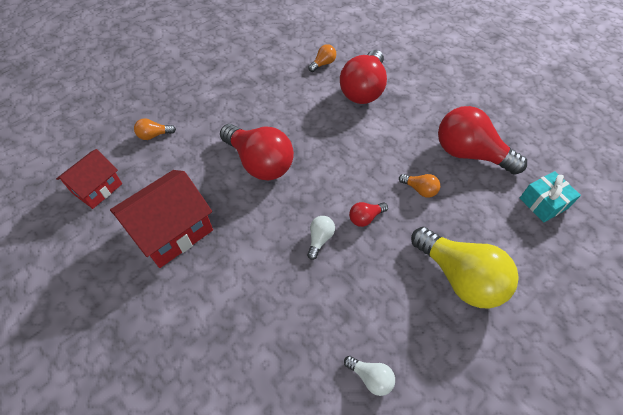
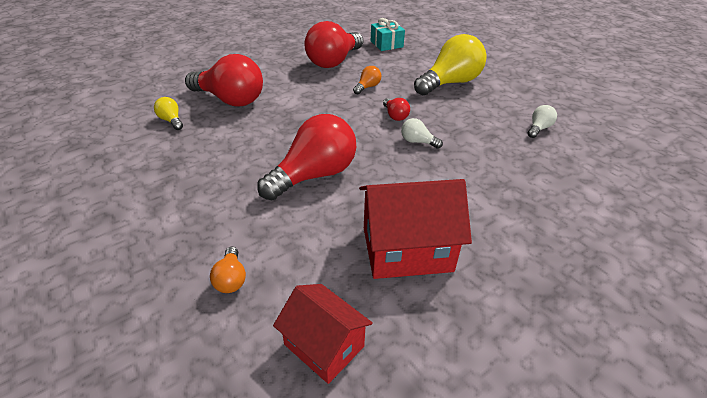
camera: 85 degrees left, 15 degrees down
red house [110,170,213,268] -> red house turned 60 degrees counterclockwise [359,179,472,279]
orange light bulb [308,44,336,72] -> yellow light bulb [154,97,183,130]

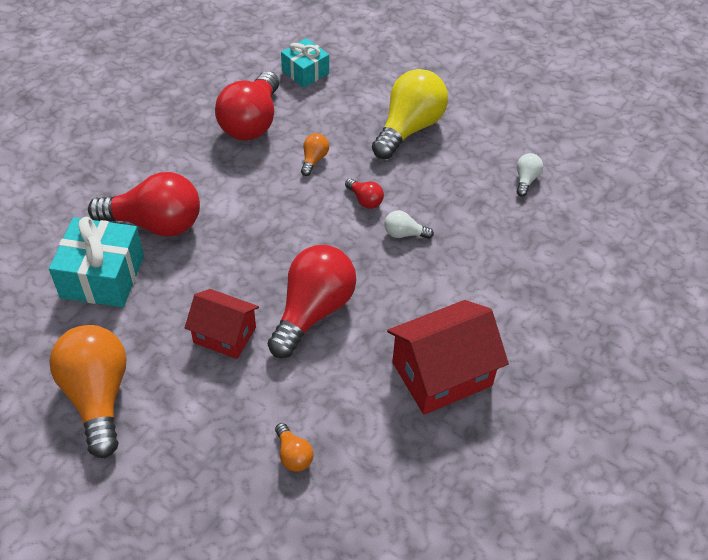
camera: 20 degrees left, 10 degrees up
yellow light bulb [154,97,183,130] -> turquoise gift [49,217,144,307]
red house [273,284,373,384] -> red house moved to [185,289,259,359]
none -> orange light bulb [49,325,126,458]

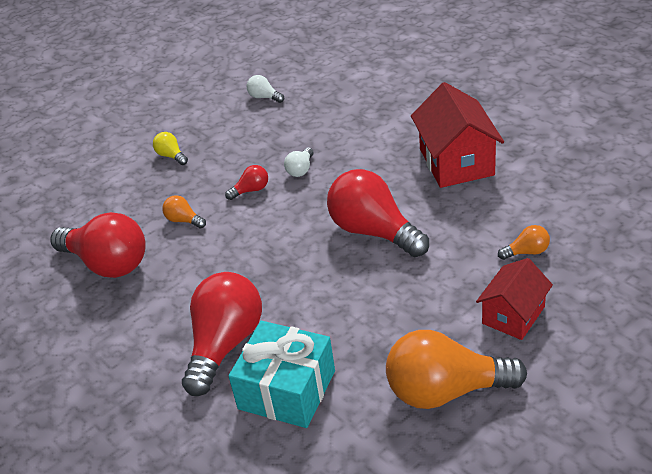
camera: 70 degrees left, 10 degrees down
red house [185,289,259,359] -> red house moved to [476,258,553,340]
turquoise gift [281,38,329,88] -> none
yellow light bulb [372,69,448,159] -> yellow light bulb [153,132,188,165], size x0.44

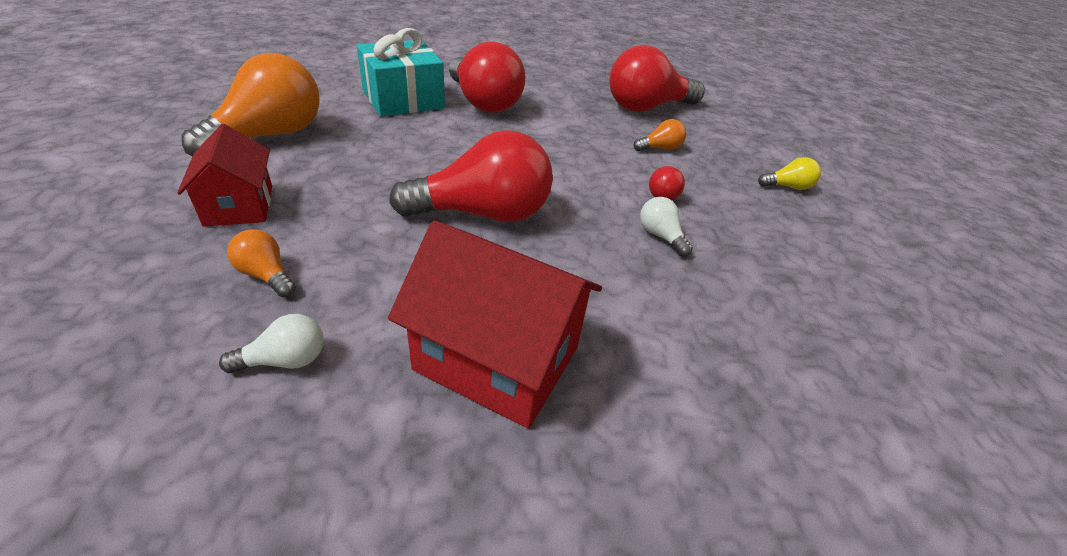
camera: 120 degrees right, 0 degrees up
white light bulb [247,75,284,103] -> white light bulb moved to [219,314,323,373]
orange light bulb [498,225,550,260] -> orange light bulb turned 105 degrees clockwise [227,229,296,297]

